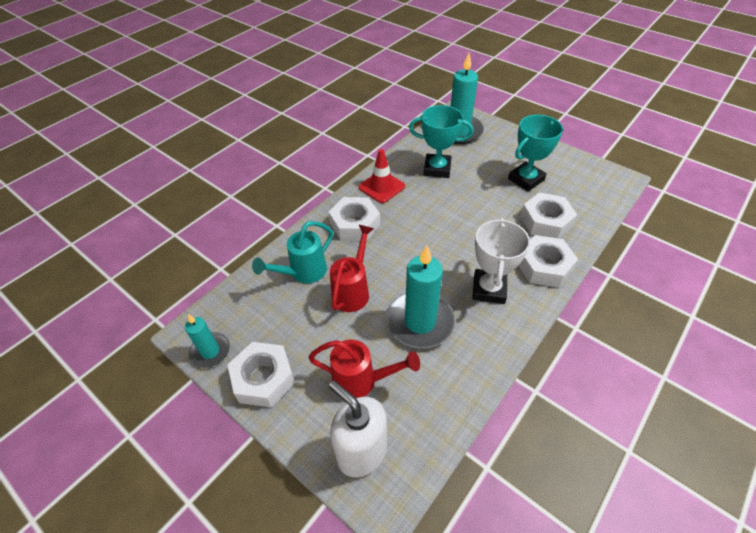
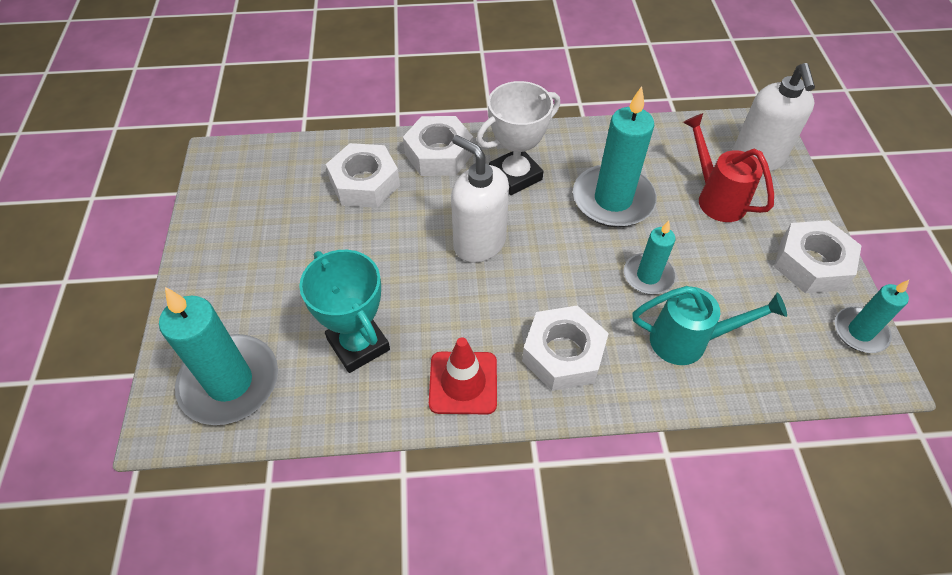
camera: 135 degrees left, 5 degrees up
red watering can [330,225,374,312] -> turquoise candle [624,221,676,294]
turquoise trophy [508,115,563,191] -> none
none -> white soap dispenser [451,135,509,263]

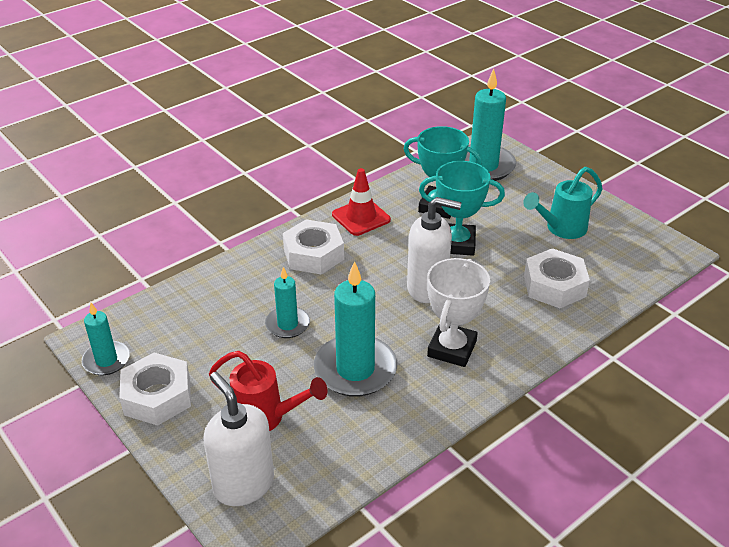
camera: 145 degrees right, 15 degrees down
white nut [403,116,473,176] -> none
turquoise watering can [632,286,787,365] -> turquoise watering can moved to [523,167,603,239]
none -> turquoise trophy [419,161,505,256]

